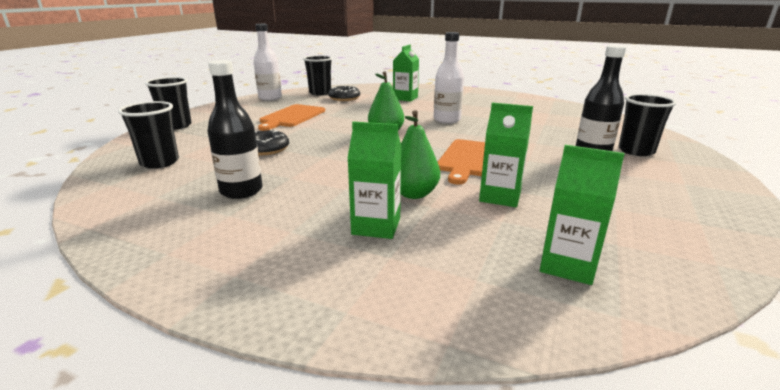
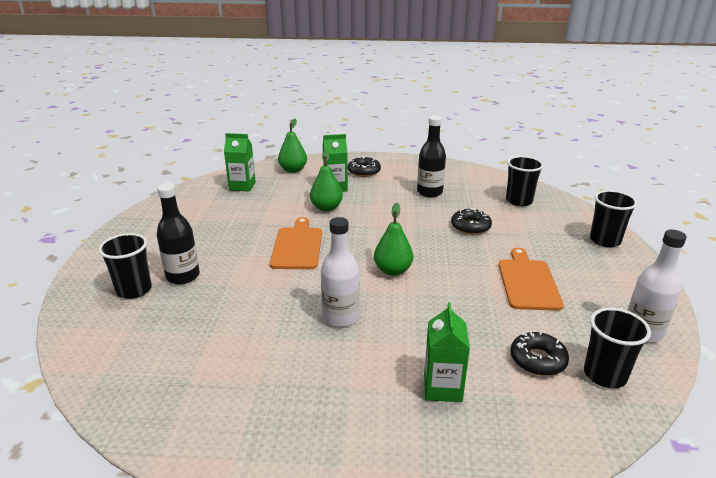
camera: 160 degrees right, 5 degrees up
green carton [479,103,533,207] -> none
none -> green pear [278,119,307,173]
none -> black donut [348,157,381,177]

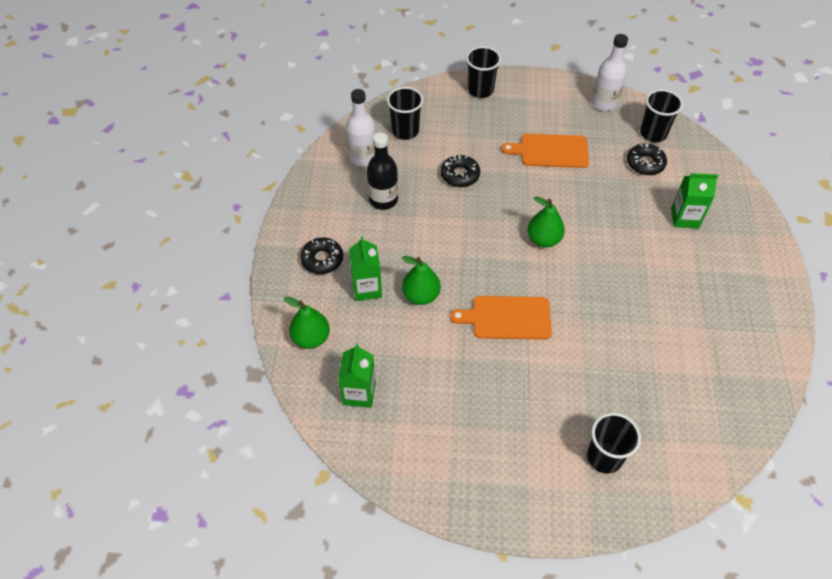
camera: 90 degrees left, 25 degrees up
black bottle [157,183,200,284] -> none
white bottle [321,217,359,327] -> white bottle moved to [346,89,376,166]

